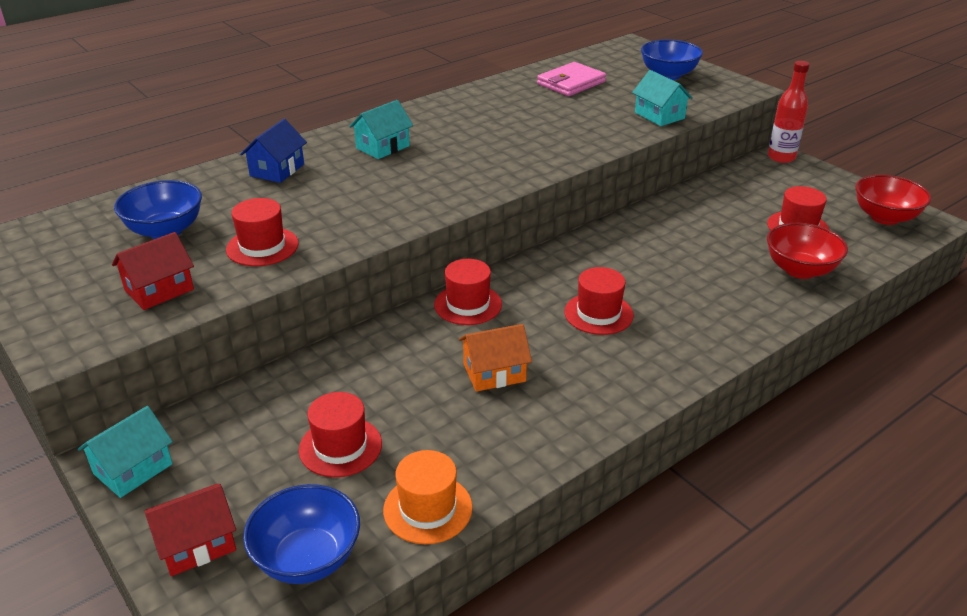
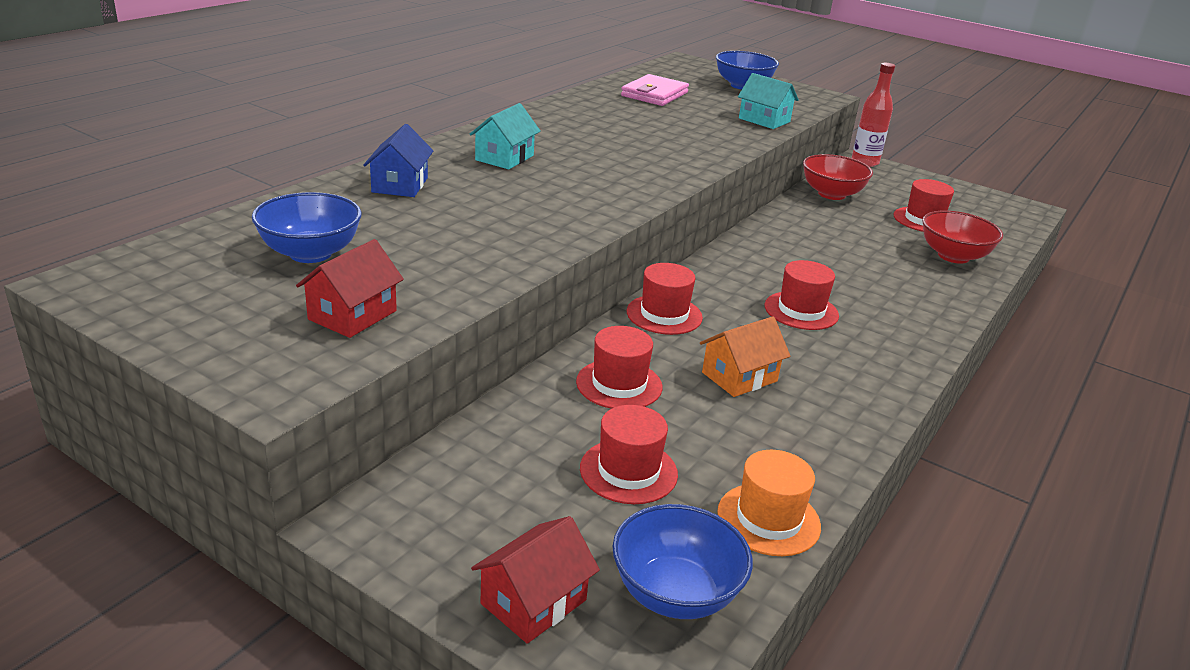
camera: 20 degrees left, 5 degrees down
turquoise house [78,406,173,498] -> none
red hat [226,198,299,266] -> red hat moved to [576,326,662,409]
red bowl [855,175,931,225] -> red bowl moved to [803,154,873,200]

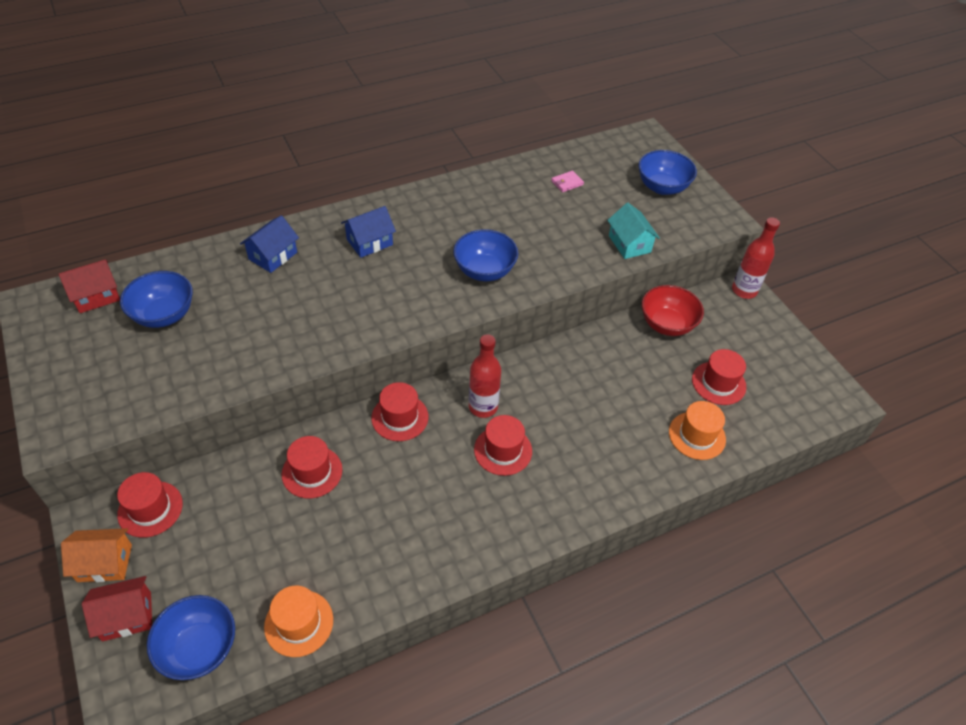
camera: 30 degrees right, 20 degrees up
red house [296,239,404,338] -> red house moved to [58,259,120,313]
turquoise house [469,103,541,169] -> blue house [341,206,396,258]
red hat [580,405,678,504] -> red hat moved to [117,472,183,538]
pink wallet [621,74,689,106] -> pink wallet [551,171,584,193], size x0.50
orange house [700,316,790,397] -> orange house moved to [61,528,132,582]
red bowl [922,211,1003,264] -> orange hat [669,401,726,460]
none -> blue bowl [453,229,518,281]
none -> red bottle [469,334,501,418]

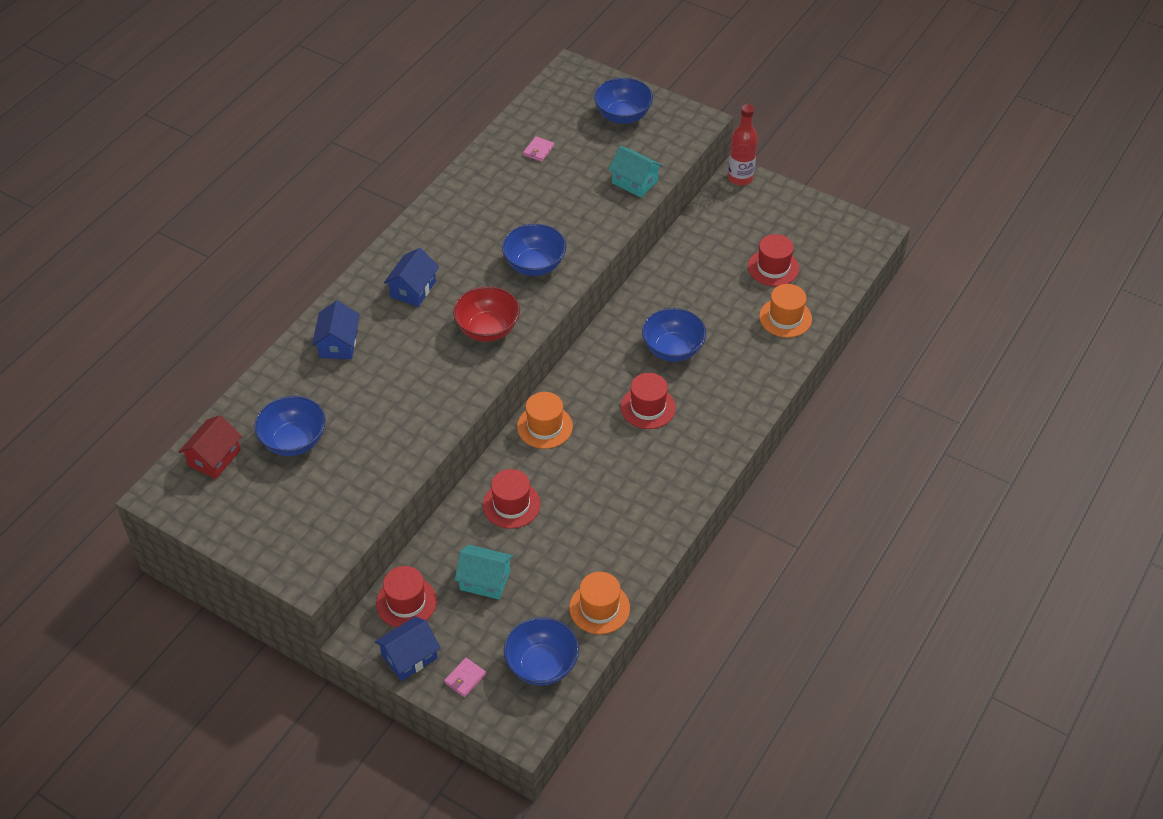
camera: 30 degrees left, 0 degrees up
orange house [61,528,132,582] -> blue house [375,616,441,681]
red house [82,576,152,642] -> pink wallet [444,658,486,697]
red hat [371,382,429,441] -> orange hat [517,392,573,449]
red bottle [469,334,501,418] -> none
red bowl [642,285,704,336] -> red bowl moved to [453,286,520,342]
none -> turquoise house [455,545,513,600]
none -> blue bowl [642,308,706,362]

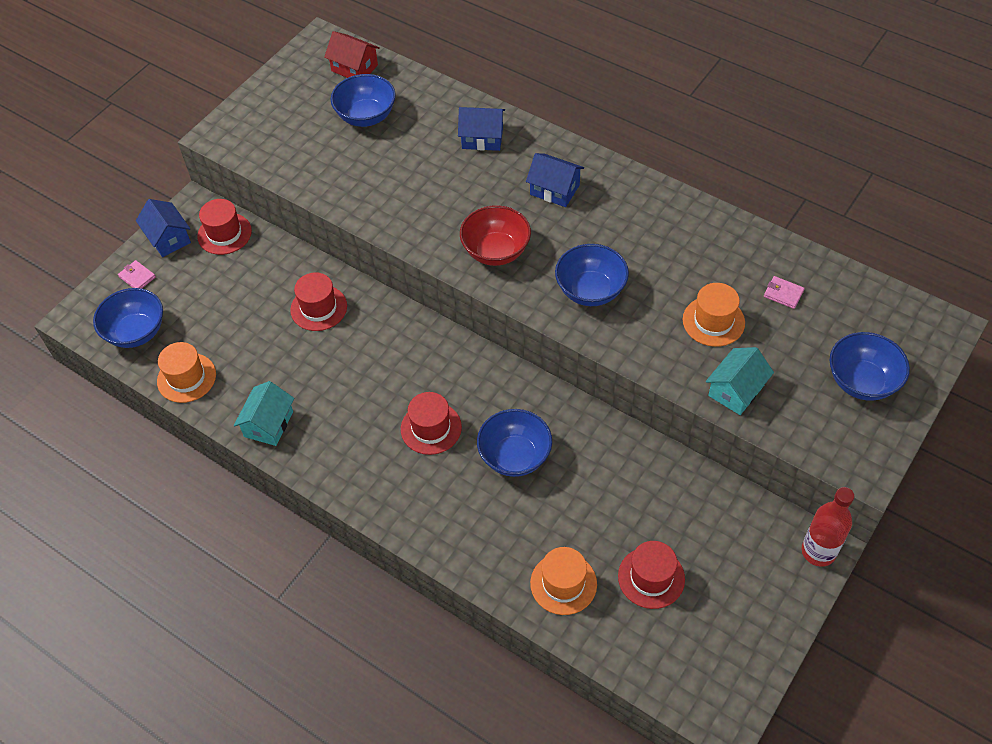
camera: 95 degrees right, 5 degrees up
turquoise house [455,545,513,600] -> turquoise house moved to [234,381,294,446]
orange hat [517,392,573,449] -> orange hat moved to [683,283,745,347]

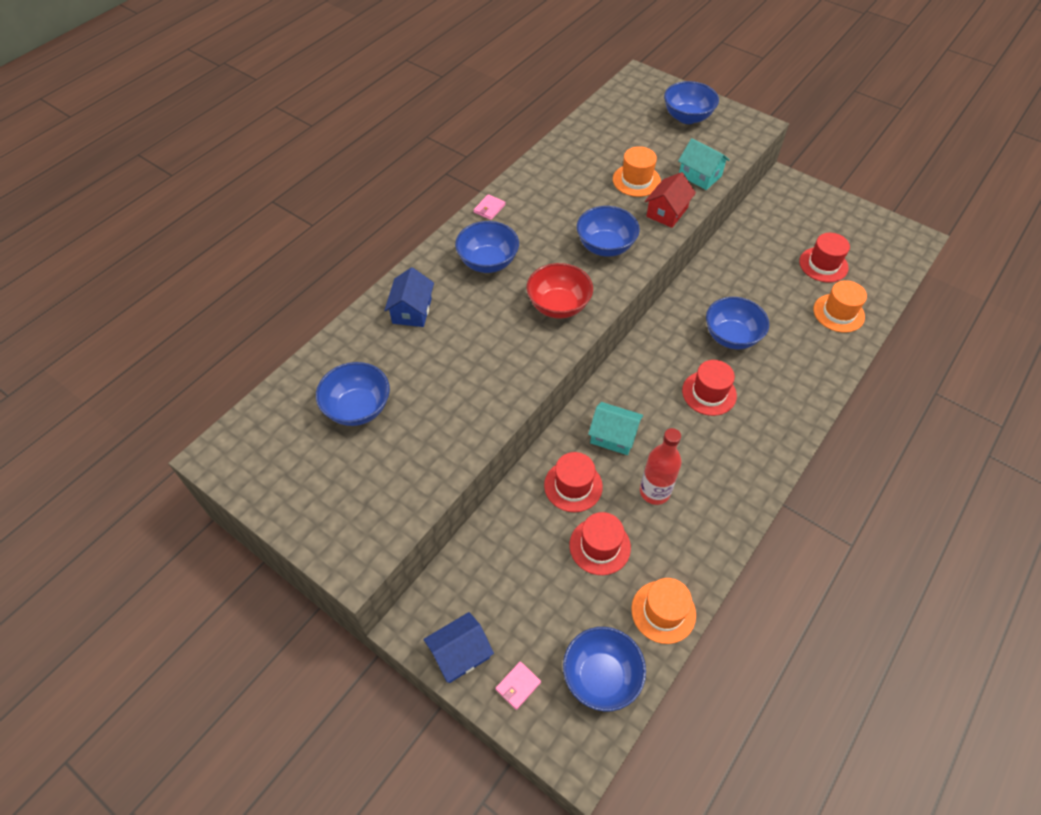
camera: 90 degrees left, 0 degrees up
red hat [197,199,252,255] -> red hat moved to [569,512,631,575]
turquoise house [234,381,294,446] -> turquoise house moved to [588,402,643,455]
red house [324,31,380,78] -> red house moved to [645,172,696,228]
blue house [526,153,584,207] -> blue bowl [455,221,519,273]
pink wallet [764,276,805,309] -> pink wallet moved to [474,194,506,220]
red bottle [802,487,854,567] -> red bottle moved to [640,428,682,505]

